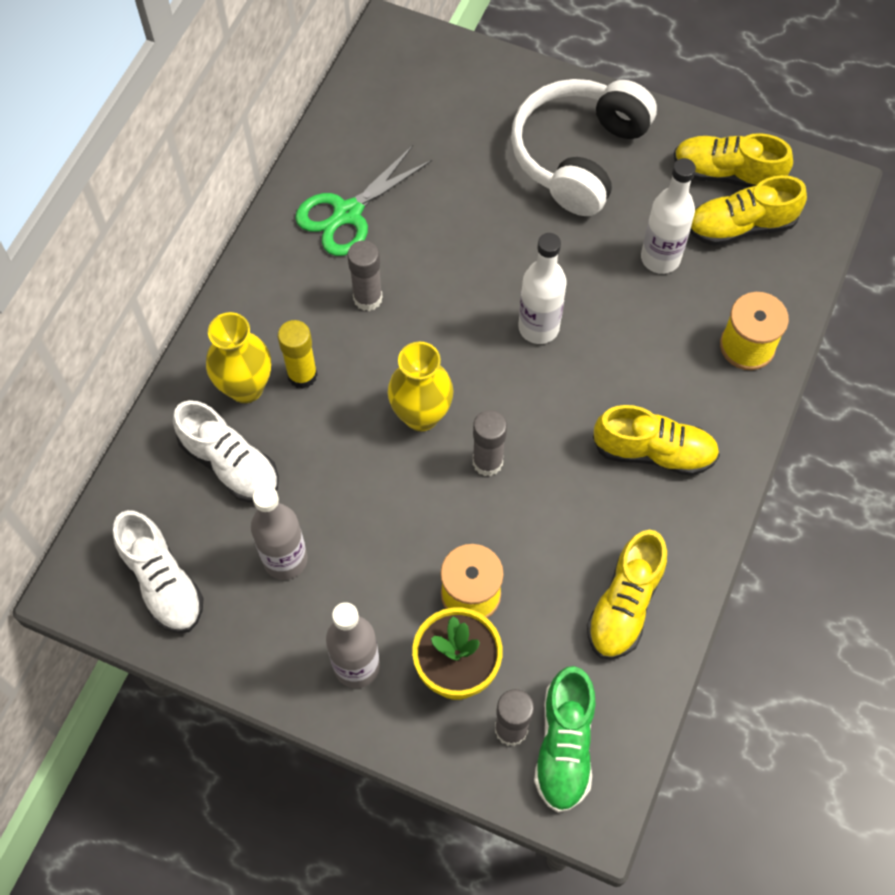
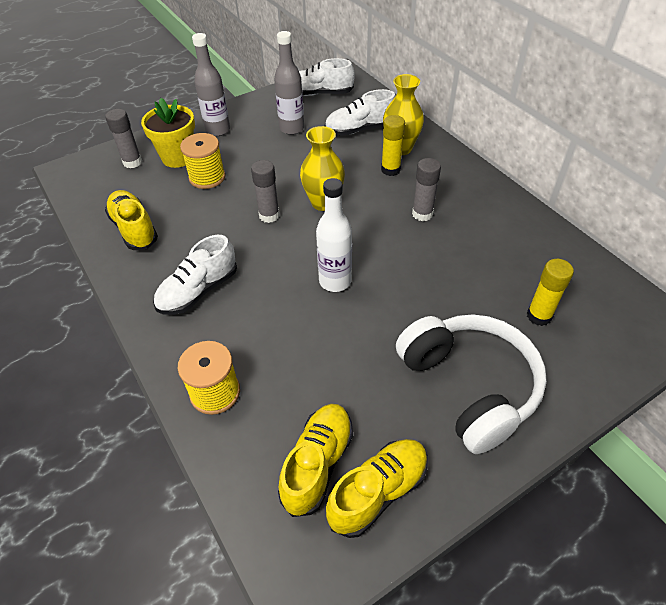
camera: 125 degrees right, 15 degrees down
green scissors [295,145,432,256] -> none
green shoe [534,666,595,812] -> none
yellow shoe [593,405,720,476] -> white shoe [153,235,237,315]
white bottle [641,158,696,274] -> none
none -> yellow glue stick [527,259,574,326]

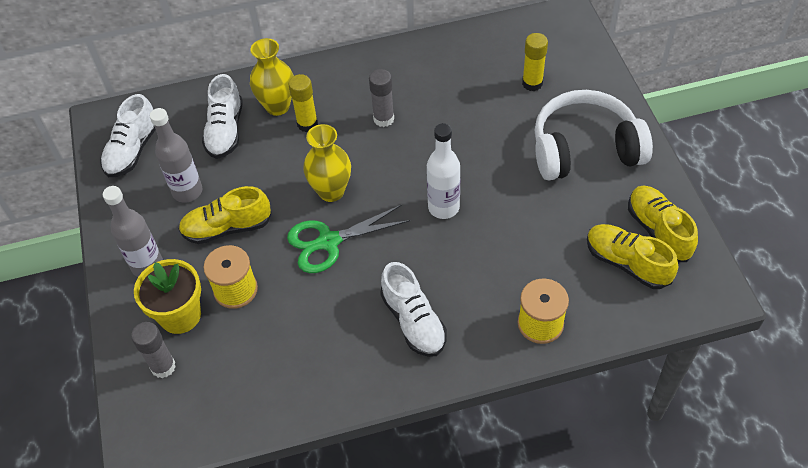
camera: 70 degrees left, 5 degrees up
yellow shoe [105,190,158,250] -> yellow shoe moved to [178,186,272,244]
grey glue stick [251,160,280,223] -> green scissors [287,205,411,273]

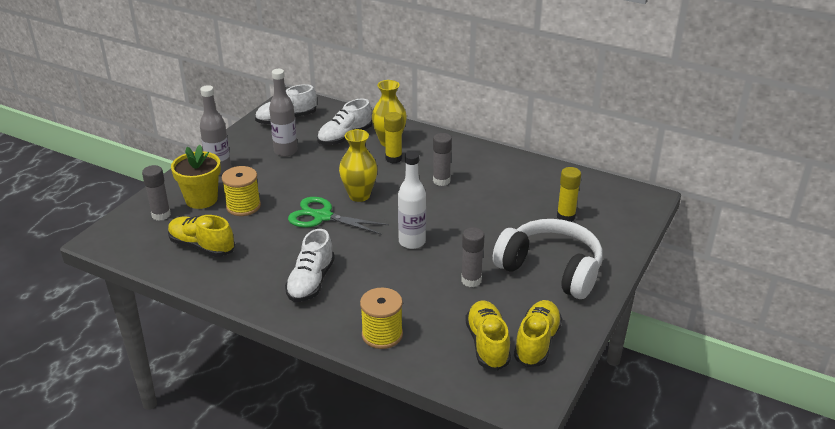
camera: 40 degrees right, 20 degrees down
yellow shoe [178,186,272,244] -> yellow shoe moved to [168,215,235,257]
none -> grey glue stick [461,227,485,287]

